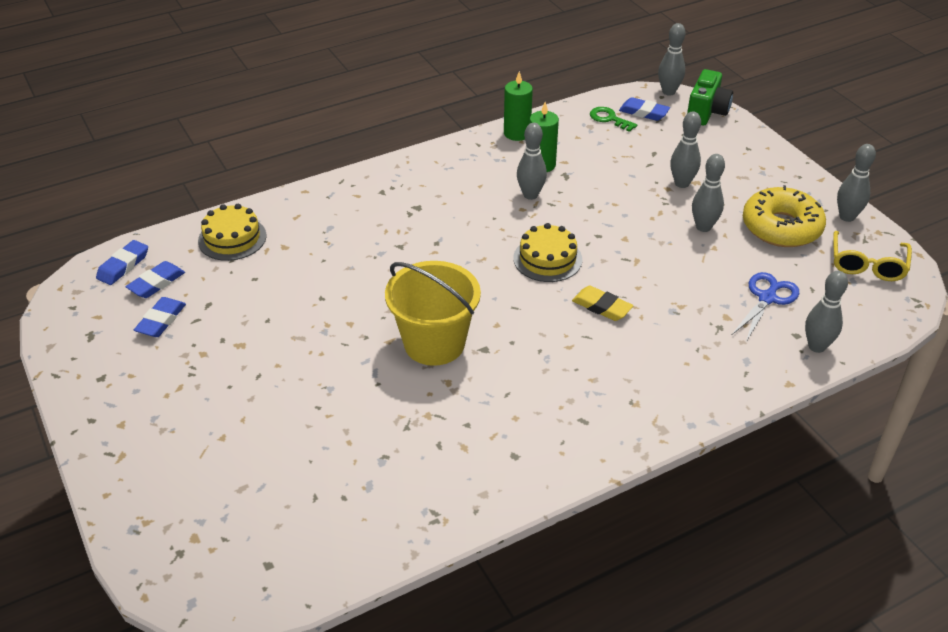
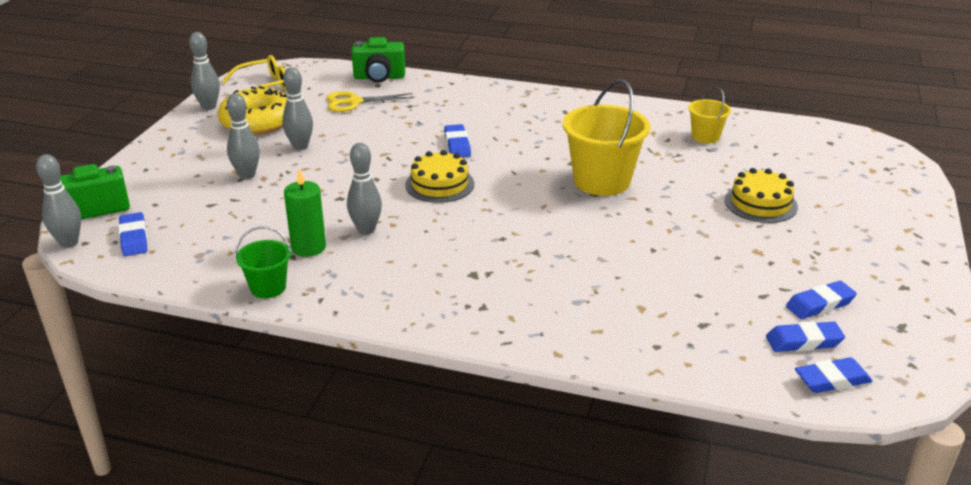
camera: 135 degrees left, 10 degrees down
yellow cake [198,204,266,261] -> yellow cake moved to [725,168,798,223]
green candle [504,71,533,141] -> green bucket [235,227,292,298]
yellow eraser [572,286,633,321] -> blue eraser [444,124,471,157]
green key [590,107,637,132] -> none
blue scissors [732,272,799,342] -> yellow scissors [326,91,414,112]
grey bowling pin [805,271,848,353] -> green camera [351,37,405,82]
none -> yellow bucket [688,87,731,143]

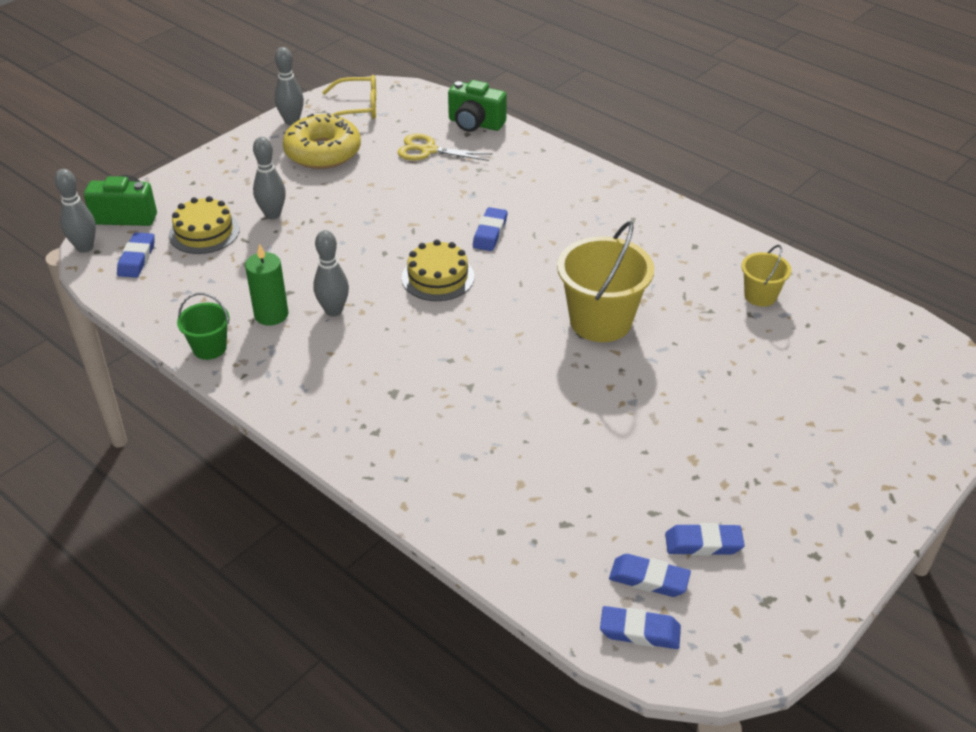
camera: 25 degrees right, 10 degrees up
grey bowling pin [282,67,313,150] -> none
yellow cake [725,168,798,223] -> yellow cake moved to [169,196,240,254]

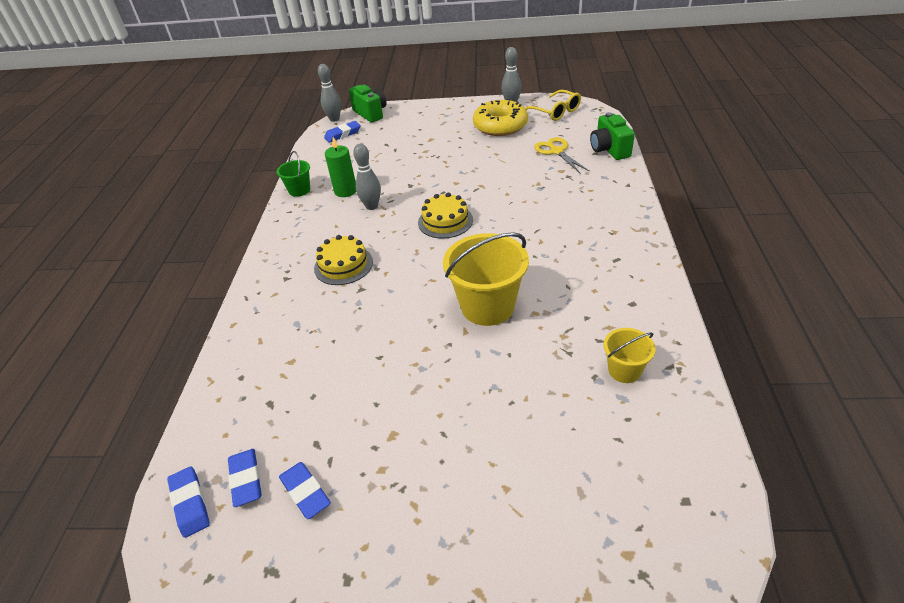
camera: 55 degrees right, 0 degrees up
yellow cake [169,196,240,254] -> yellow cake moved to [314,235,373,285]
grey bowling pin [253,137,286,219] -> none
blue eraser [473,207,507,251] -> none

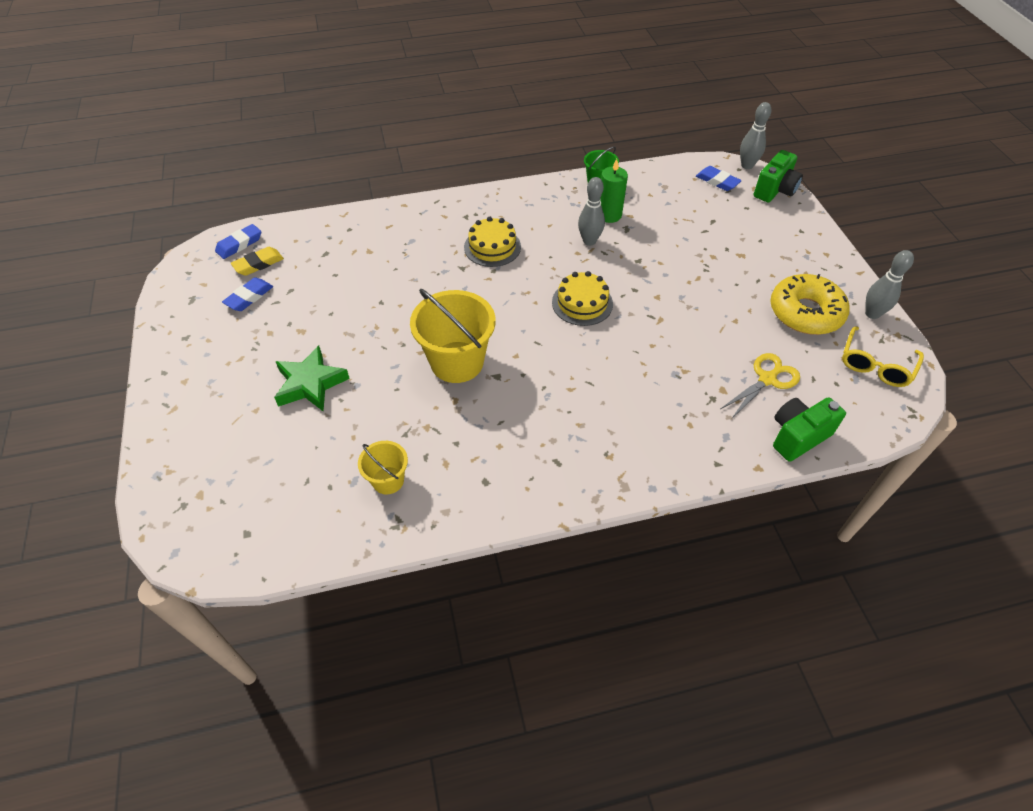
camera: 70 degrees right, 10 degrees up
blue eraser [228,449,262,507] -> yellow eraser [231,247,284,276]
none -> green star [274,346,350,411]

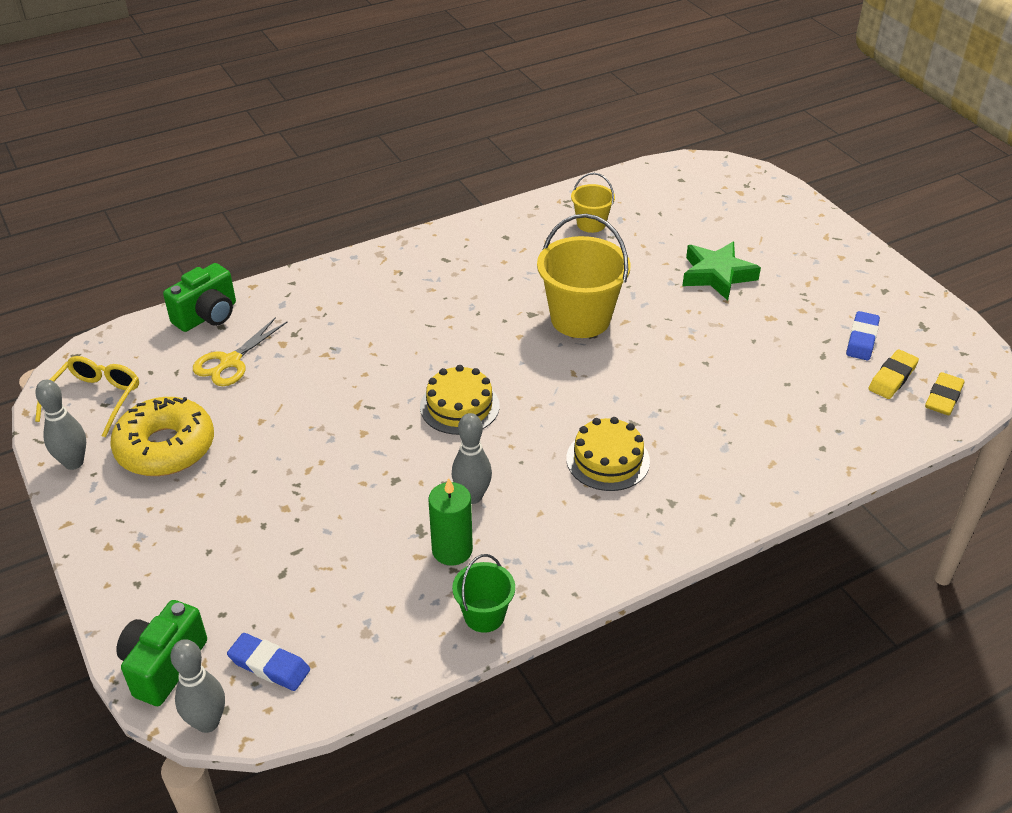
camera: 165 degrees right, 10 degrees down
blue eraser [215,224,261,259] -> yellow eraser [925,372,965,415]

